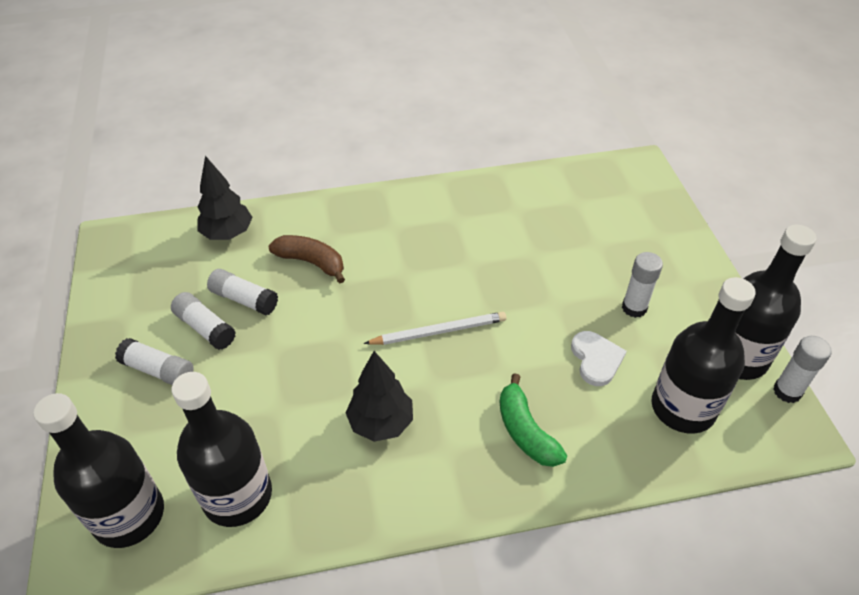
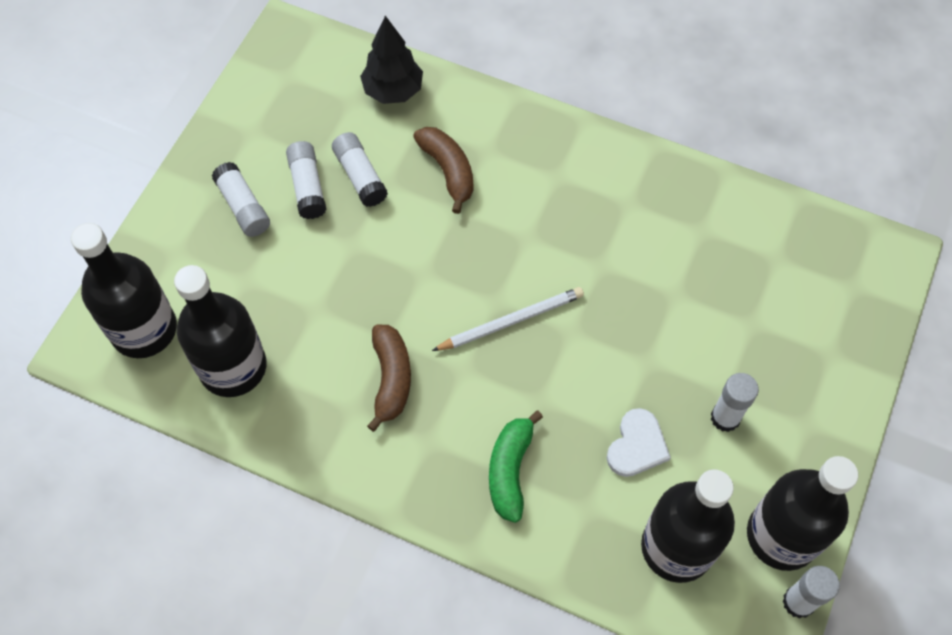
camera: 35 degrees right, 15 degrees up
black tree [346,351,413,442] -> brown banana [367,324,411,432]
white pencil [364,312,506,345] -> white pencil turned 45 degrees counterclockwise [432,287,584,351]

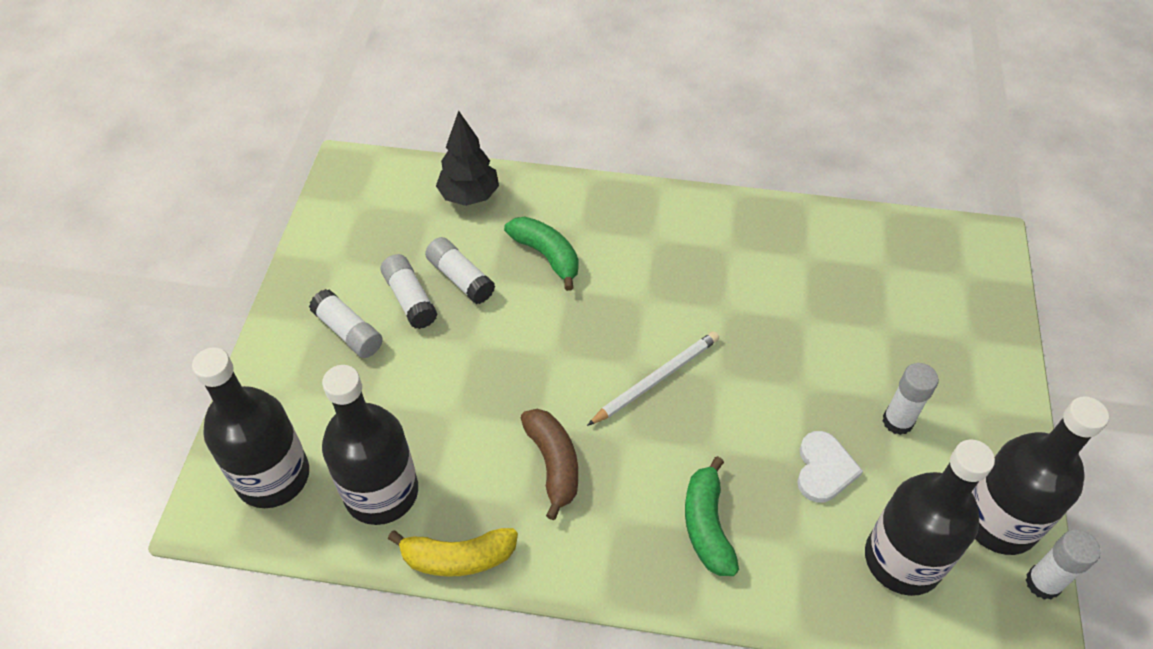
camera: 15 degrees left, 10 degrees down
brown banana [413,127,473,214] -> green banana [504,217,579,291]
none -> yellow banana [388,528,518,577]

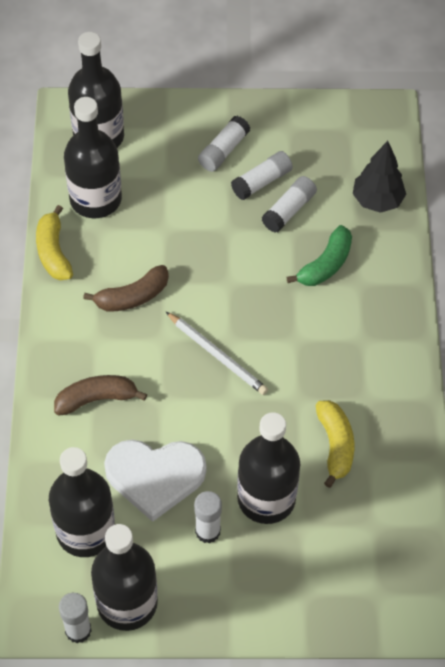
camera: 80 degrees right, 5 degrees up
green banana [685,456,739,576] -> brown banana [54,375,147,416]
white heart [797,431,863,503] -> white heart [104,440,206,522], size x1.70
none -> black bottle [237,412,300,524]
none -> yellow banana [316,400,354,488]

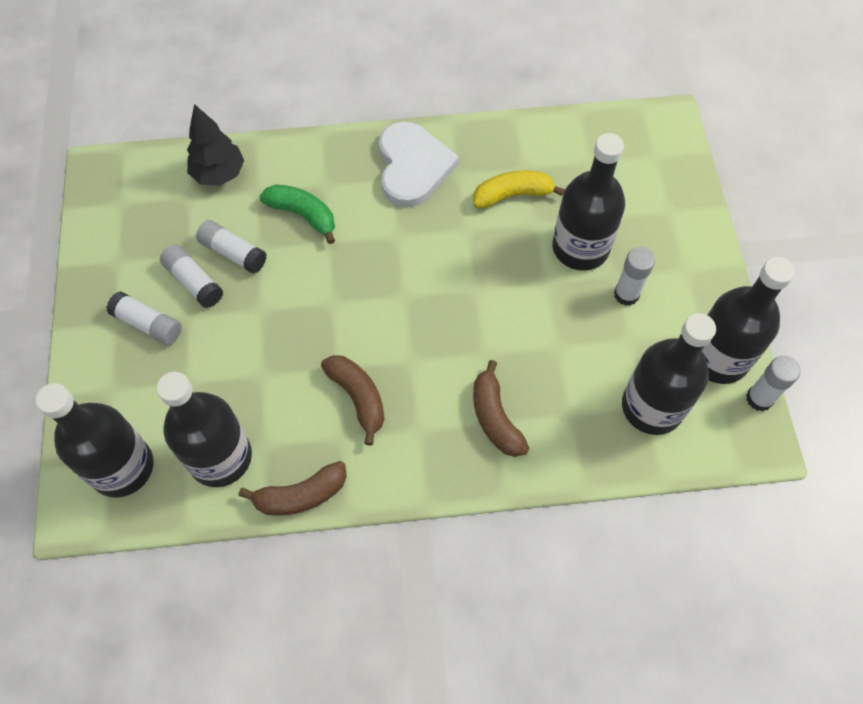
camera: 95 degrees left, 5 degrees up
yellow banana [36,205,73,281] -> brown banana [239,461,347,516]
white heart [104,440,206,522] -> white heart moved to [379,122,459,207]
white pencil [166,312,268,395] -> none

